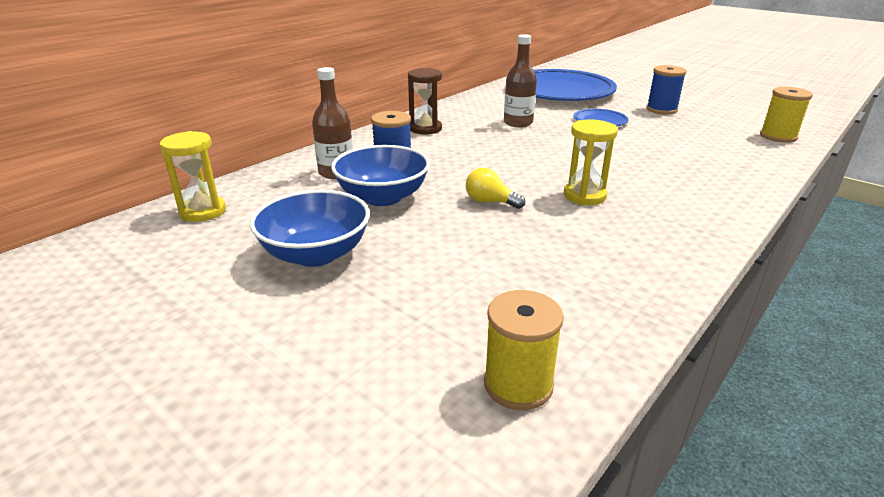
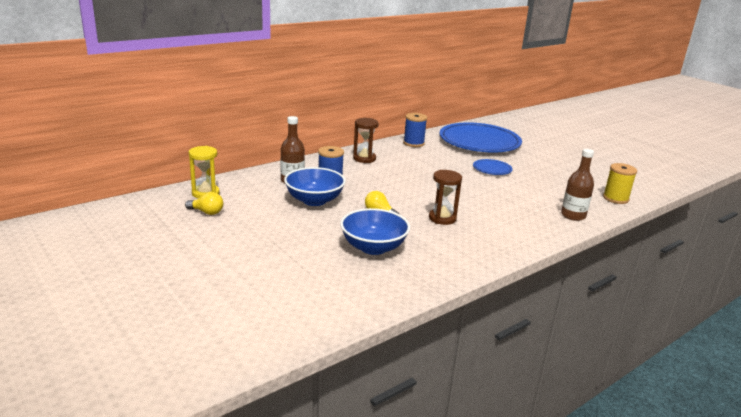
camera: 10 degrees right, 5 degrees down
blue bowl [250,190,370,267] -> blue bowl moved to [340,208,410,255]
yellow spool [484,290,564,410] -> none
brown bottle [504,34,537,127] -> brown bottle moved to [561,149,594,221]
yellow hourglass [563,119,618,205] -> brown hourglass [429,170,462,225]
blue spool [646,65,687,115] -> blue spool moved to [403,113,427,147]
none -> yellow light bulb [185,192,223,215]

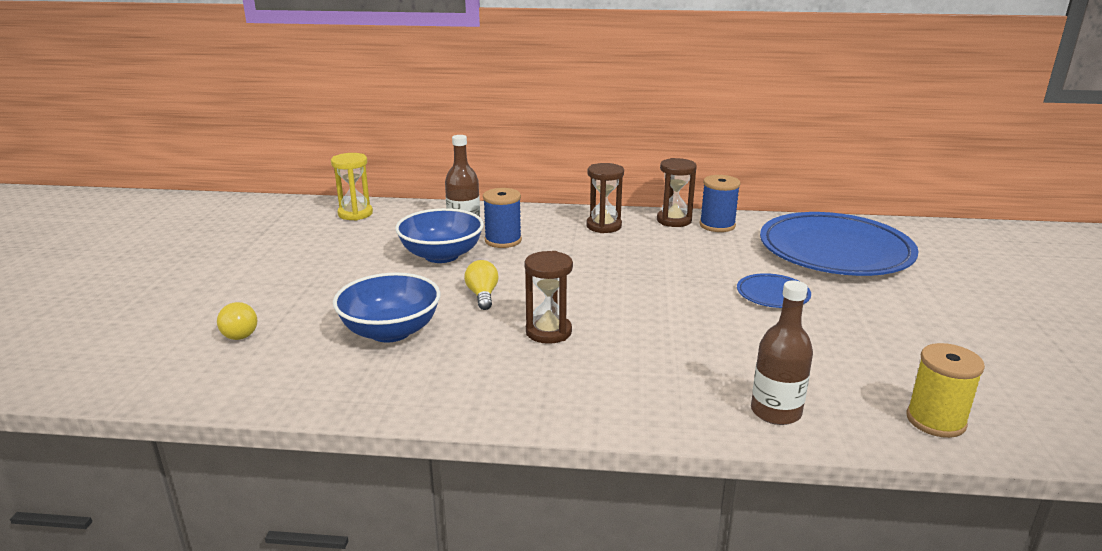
camera: 45 degrees right, 0 degrees up
yellow light bulb [185,192,223,215] -> yellow light bulb moved to [217,302,257,340]
none -> brown hourglass [657,158,697,227]

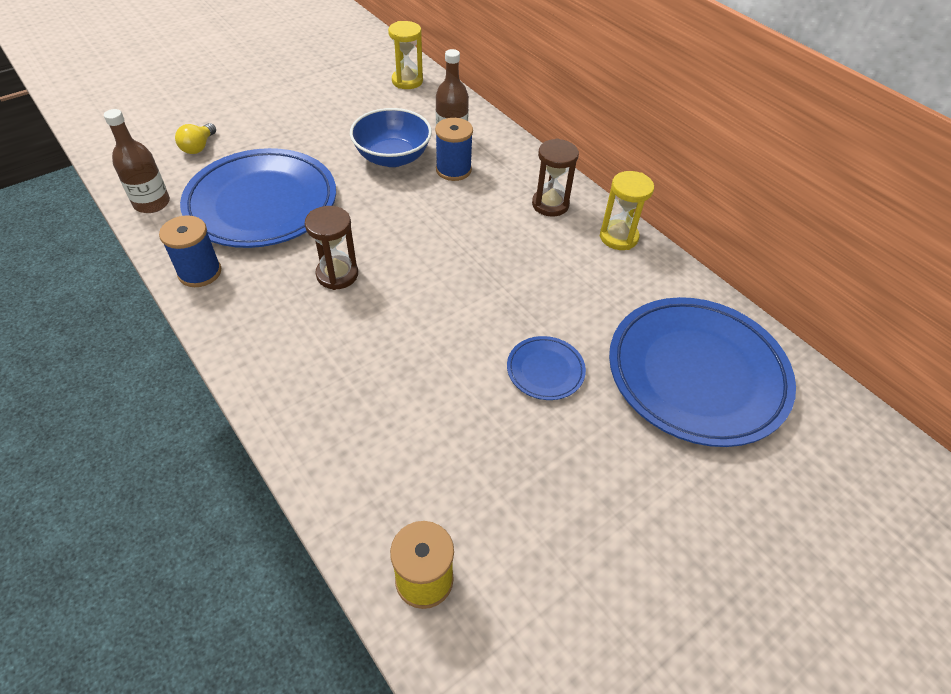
camera: 45 degrees right, 25 degrees up
blue bowl [333,272,440,343] -> blue plate [180,148,336,248]
yellow light bulb [464,260,499,310] -> none
brown hourglass [657,158,697,227] -> yellow hourglass [600,171,654,250]
blue spool [700,175,741,232] -> blue spool moved to [159,215,221,287]
brown bottle [751,280,813,425] -> brown bottle moved to [104,109,170,213]

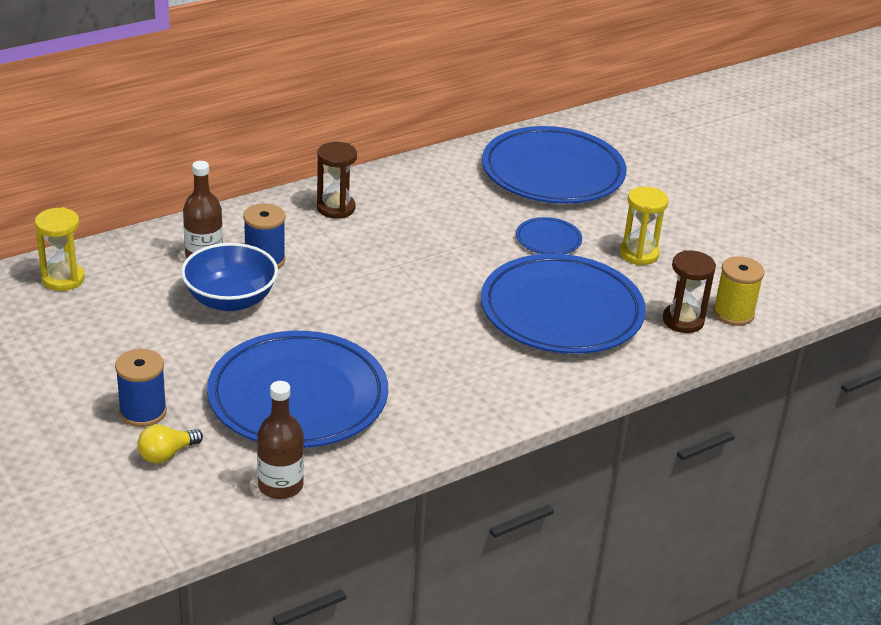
camera: 85 degrees left, 15 degrees down
blue spool [159,215,221,287] -> blue spool moved to [115,349,167,427]
yellow light bulb [175,123,216,154] -> yellow light bulb turned 120 degrees clockwise [137,424,203,464]
brown hourglass [305,206,358,290] -> brown hourglass moved to [663,250,716,333]
yellow hourglass [600,171,654,250] -> yellow hourglass moved to [620,187,669,265]
none -> blue plate [481,254,646,354]

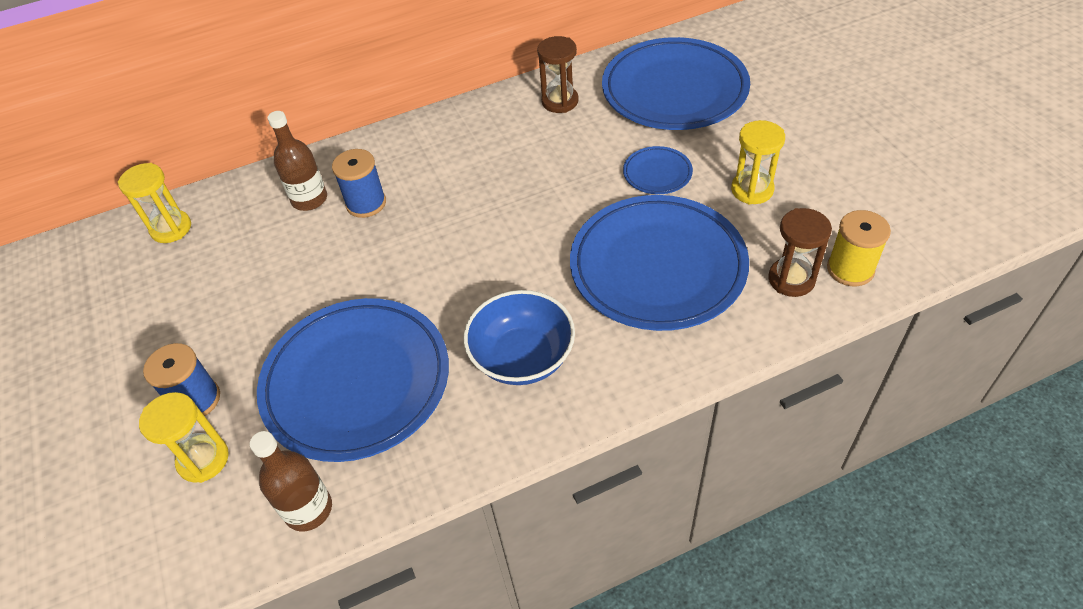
camera: 15 degrees right, 15 degrees up
yellow light bulb [137,424,203,464] -> yellow hourglass [139,392,229,483]
blue bowl [181,243,278,311] -> blue bowl moved to [464,290,575,385]
brown hourglass [317,142,357,219] -> brown hourglass moved to [537,36,579,113]

